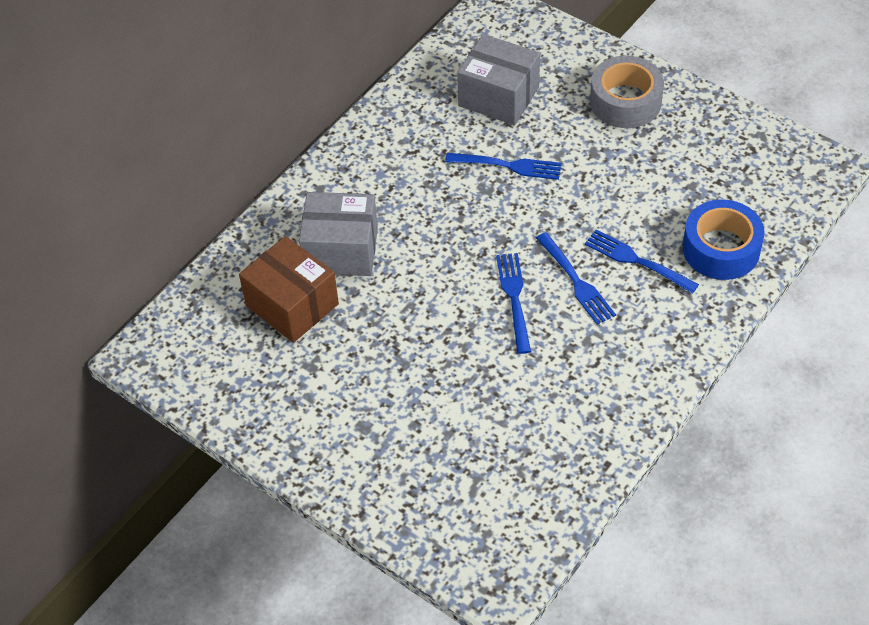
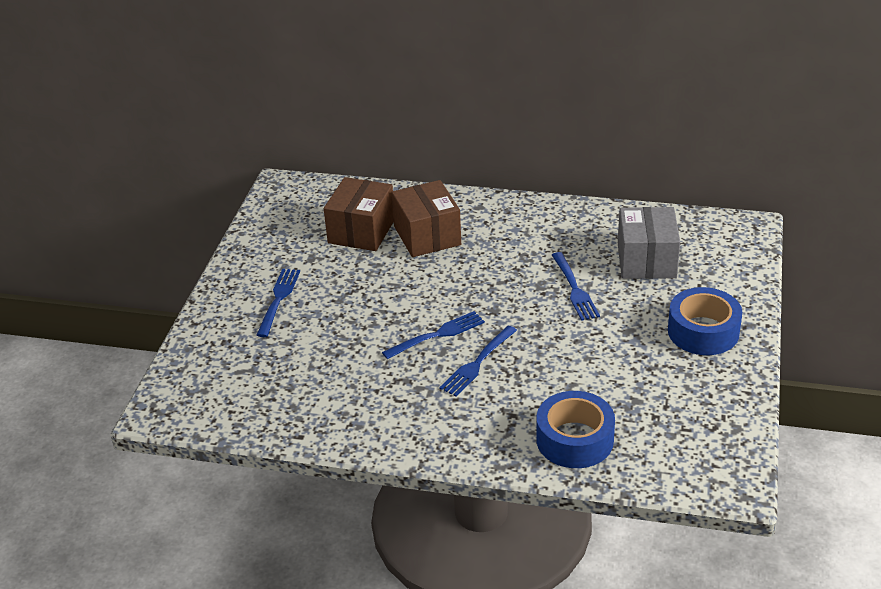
camera: 65 degrees right, 15 degrees down
grey box [299,192,378,276] -> brown box [391,180,461,257]
blue fork [585,230,699,294] -> blue fork moved to [257,269,300,337]
grey tape [590,56,664,128] -> blue tape [668,287,742,355]

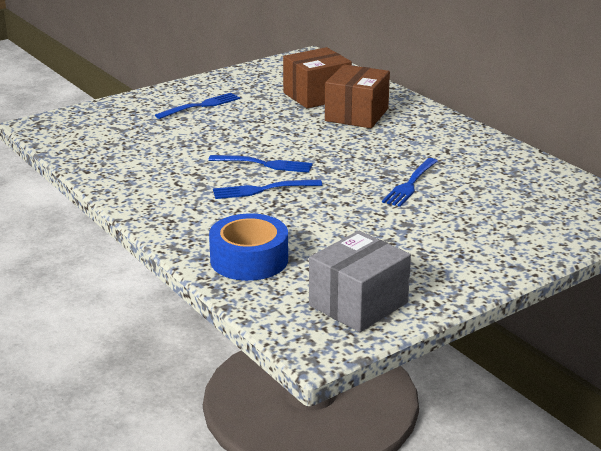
camera: 40 degrees right, 10 degrees down
grey box [618,207,680,279] -> grey box moved to [309,231,411,332]
blue tape [668,287,742,355] -> none

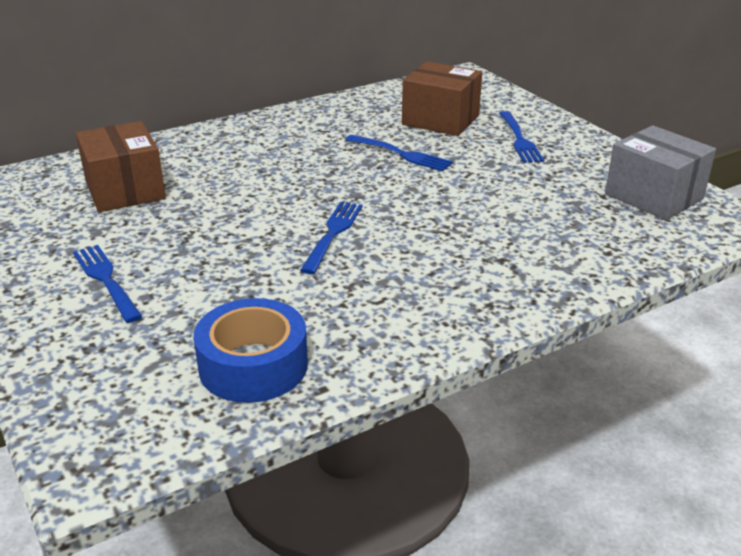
camera: 85 degrees left, 5 degrees up
blue tape [209,213,288,281] -> blue tape moved to [194,298,308,403]
blue fork [213,179,322,199] -> blue fork moved to [499,111,544,163]
brown box [325,64,390,128] -> brown box moved to [402,61,482,136]

